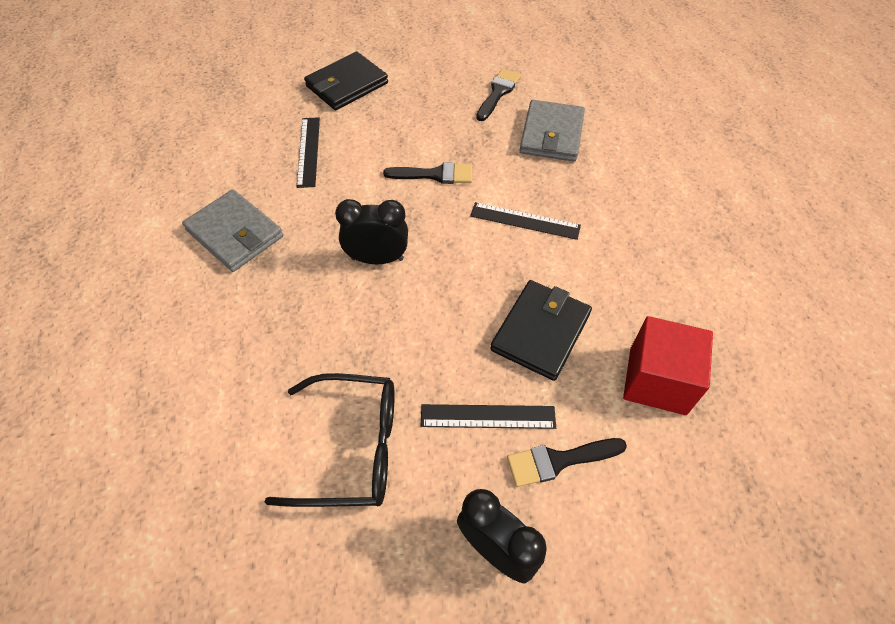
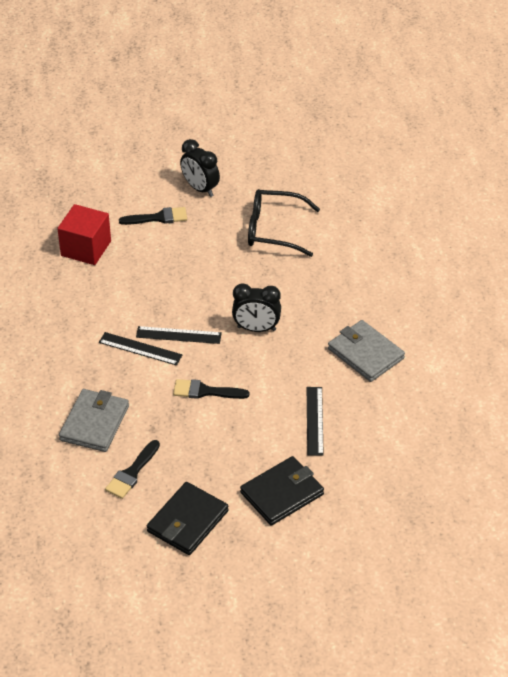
camera: 175 degrees left, 10 degrees down
black ruler [421,404,556,429] -> black ruler moved to [136,326,222,344]
black wallet [490,280,592,381] -> black wallet moved to [147,482,229,555]

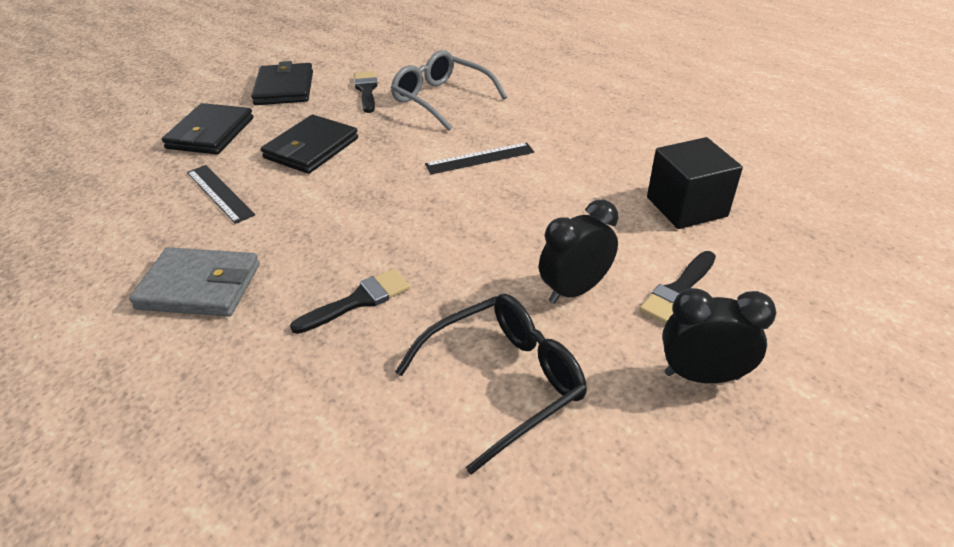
camera: 140 degrees right, 5 degrees down
red cube [57,204,111,265] -> black cube [647,137,743,229]
grey wallet [59,389,129,452] -> grey glasses [391,50,507,131]
black ruler [136,326,222,344] -> none
black brush [173,379,249,399] -> black brush moved to [290,269,410,334]
black clock [232,283,281,332] -> black clock moved to [539,200,618,304]
none -> black wallet [261,115,358,174]

